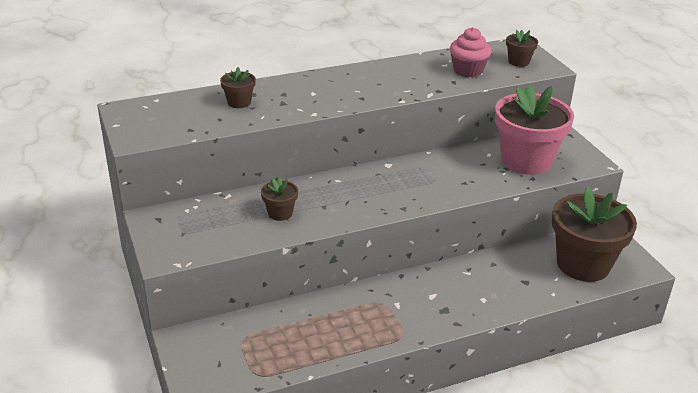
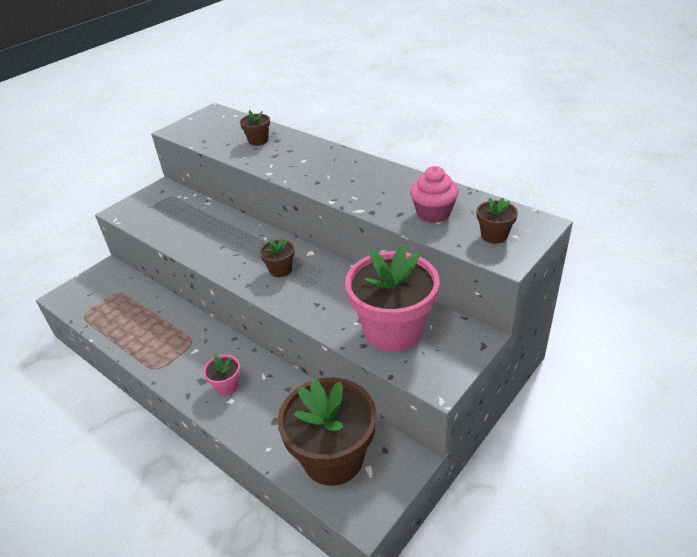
camera: 65 degrees right, 5 degrees up
brown flower pot [261,177,298,221] -> brown flower pot moved to [260,238,295,277]
none -> pink flower pot [203,355,241,395]

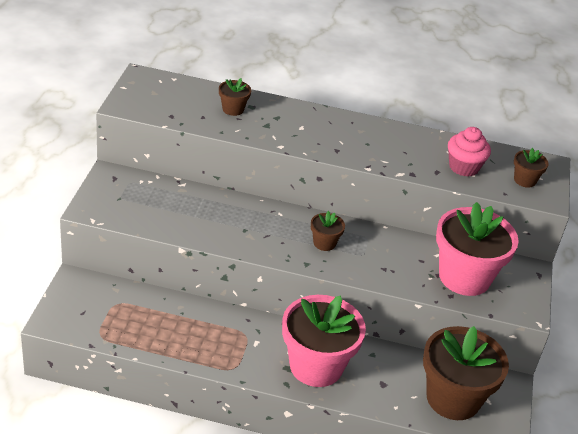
camera: 35 degrees left, 0 degrees up
pink flower pot [203,355,241,395] -> pink flower pot [282,295,366,387], size x2.27

